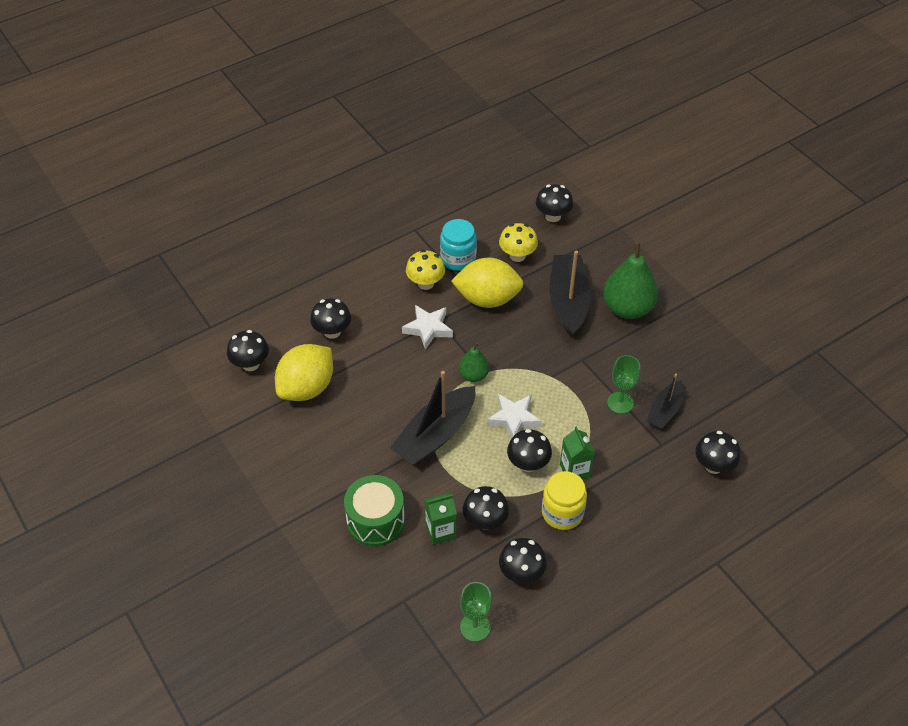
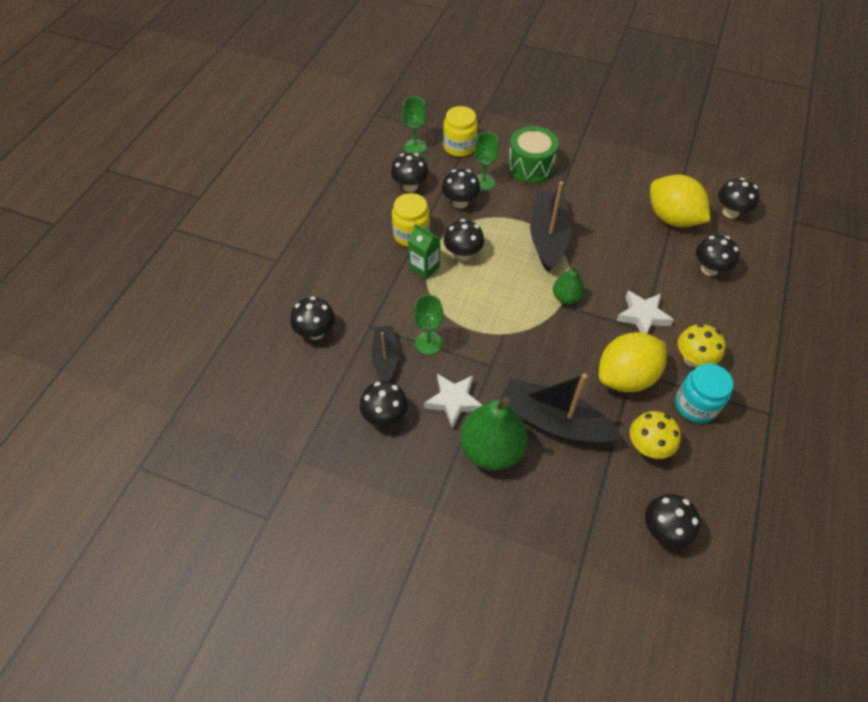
camera: 145 degrees right, 5 degrees up
yellow lemon [275,344,333,401] -> yellow lemon turned 45 degrees counterclockwise [650,174,710,227]
green carton [425,493,457,545] -> green goblet [474,132,499,191]
white star [487,394,542,438] -> white star moved to [424,374,483,429]
black boat [550,251,591,337] -> black boat turned 150 degrees clockwise [500,374,623,444]
none -> black mushroom [360,381,408,426]
none -> yellow jar [443,106,478,157]

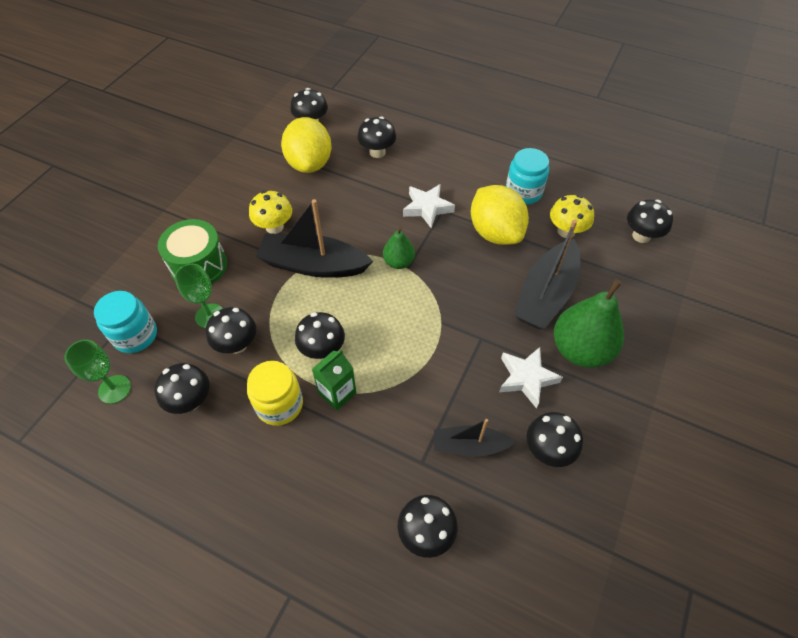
camera: 85 degrees left, 0 degrees up
green goblet [414,295,443,355] -> none
yellow jar [443,106,478,157] -> turquoise jar [94,291,157,353]
yellow lemon [650,174,710,227] -> yellow lemon turned 60 degrees counterclockwise [281,117,332,173]
yellow mushroom [678,324,725,367] -> yellow mushroom moved to [249,190,292,234]

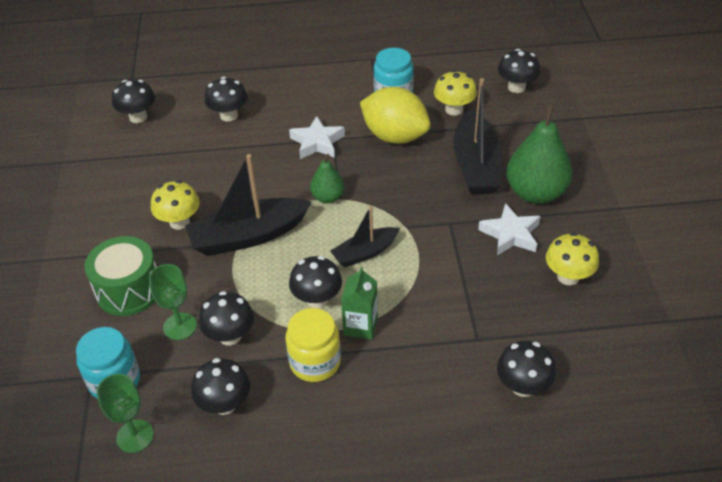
camera: 30 degrees left, 10 degrees down
yellow lemon [281,117,332,173] -> none
black boat [434,419,516,457] -> black boat moved to [330,206,400,267]
black mushroom [527,412,583,467] -> yellow mushroom [546,232,599,285]

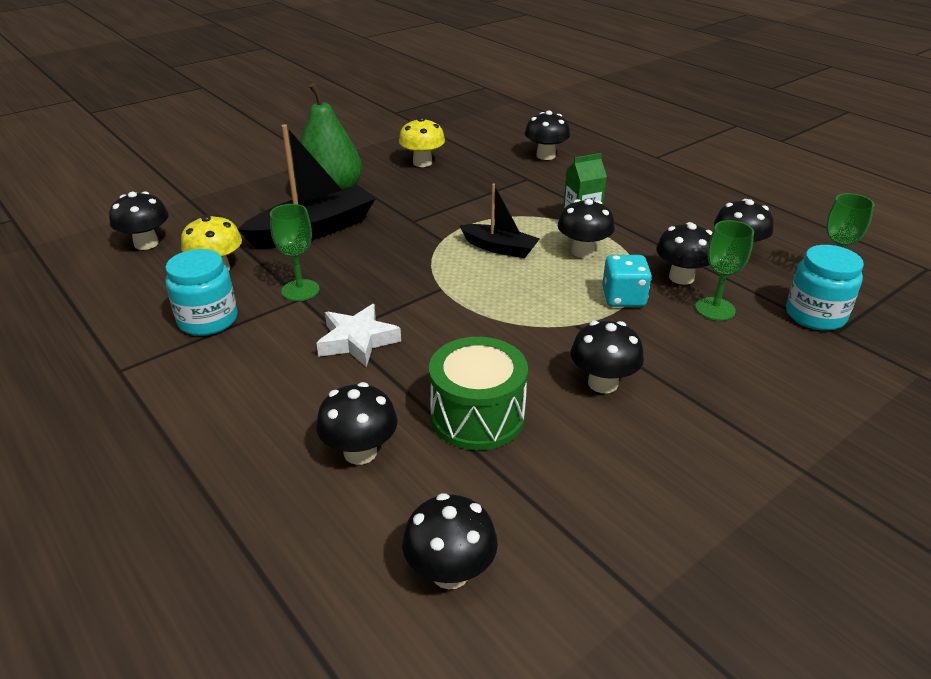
camera: 125 degrees left, 10 degrees down
green drum [84,236,157,316] -> green drum moved to [429,337,528,450]
yellow mushroom [151,180,200,230] -> black mushroom [571,321,644,393]
black boat [185,154,311,256] -> none
yellow jar [286,308,341,382] -> none
green pear [310,154,345,203] -> none
yellow lemon [360,87,431,144] -> green goblet [270,204,320,301]
white star [478,203,541,256] -> none
none -> turquoise dice [602,255,652,307]

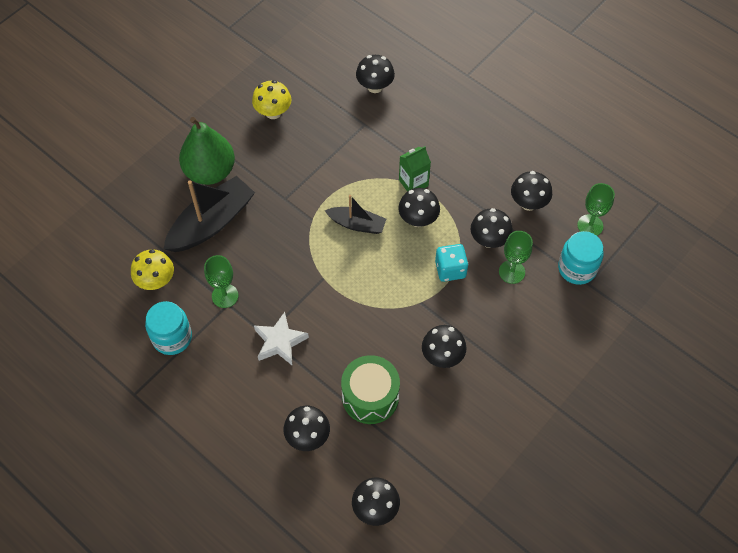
camera: 10 degrees left, 25 degrees up
black mushroom [109,191,169,250] -> none

